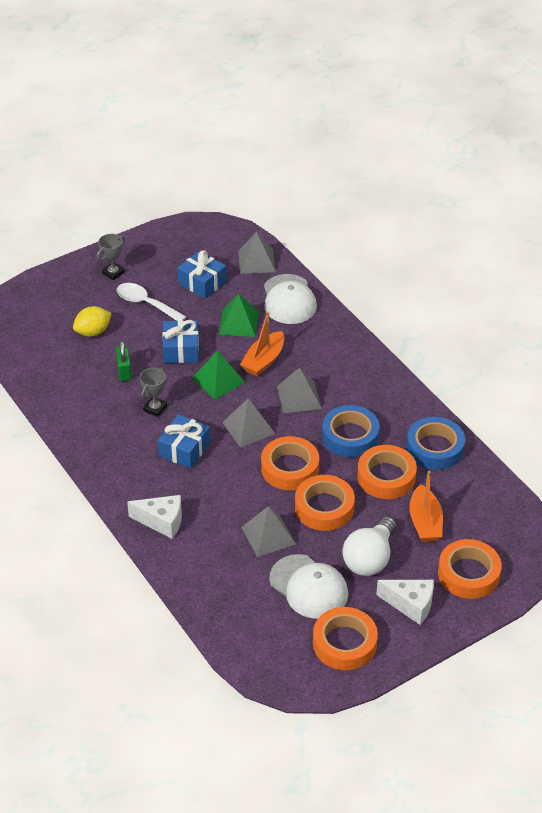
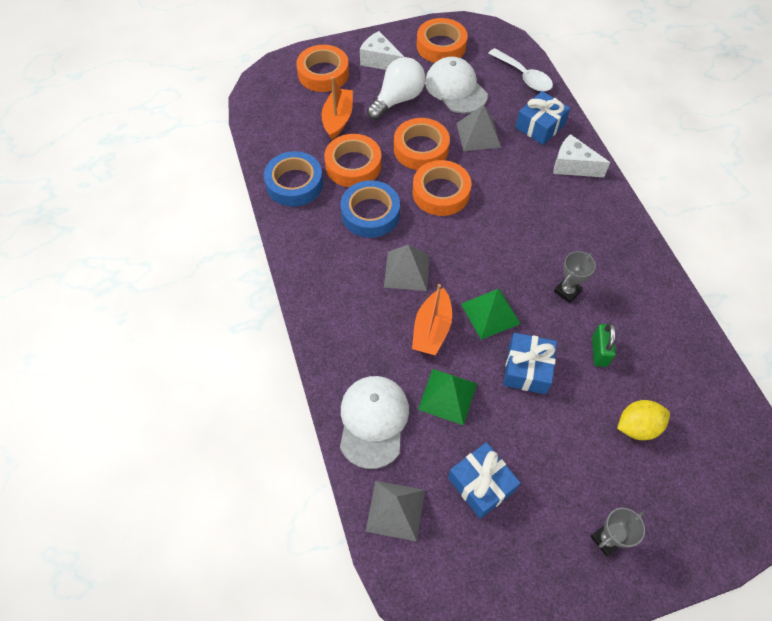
camera: 165 degrees left, 15 degrees up
white spoon [117,283,186,321] -> white spoon moved to [488,48,553,91]
blue gift [158,414,210,469] -> blue gift moved to [516,91,570,145]
grey pyramid [222,398,275,448] -> none
orange boat [240,311,284,376] -> orange boat turned 150 degrees clockwise [412,284,452,355]

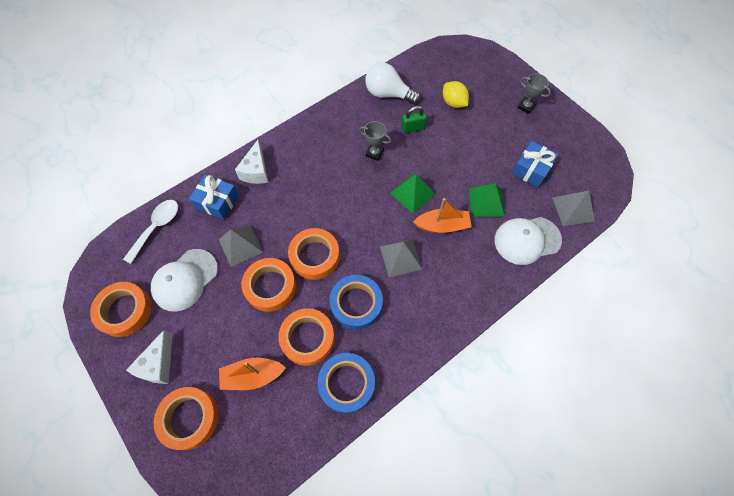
camera: 110 degrees left, 5 degrees up
white light bulb [367,57,425,120] -> white light bulb moved to [365,62,421,104]
blue gift [503,333,557,394] -> none

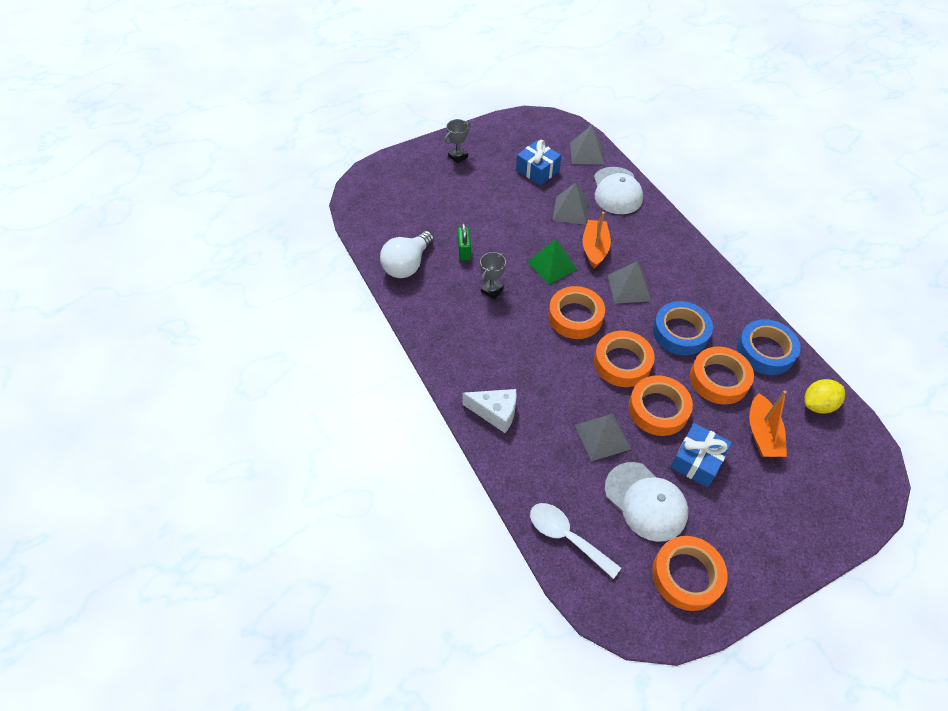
camera: 80 degrees left, 10 degrees down
white cheese [126,330,173,384] -> none
orange tape [154,387,219,450] -> orange tape moved to [548,286,605,339]
blue gift [189,174,239,220] -> blue gift moved to [670,423,732,487]
yellow lemon [443,81,469,108] -> yellow lemon moved to [804,379,845,413]
green pyramid [469,183,505,217] -> grey pyramid [552,183,590,225]

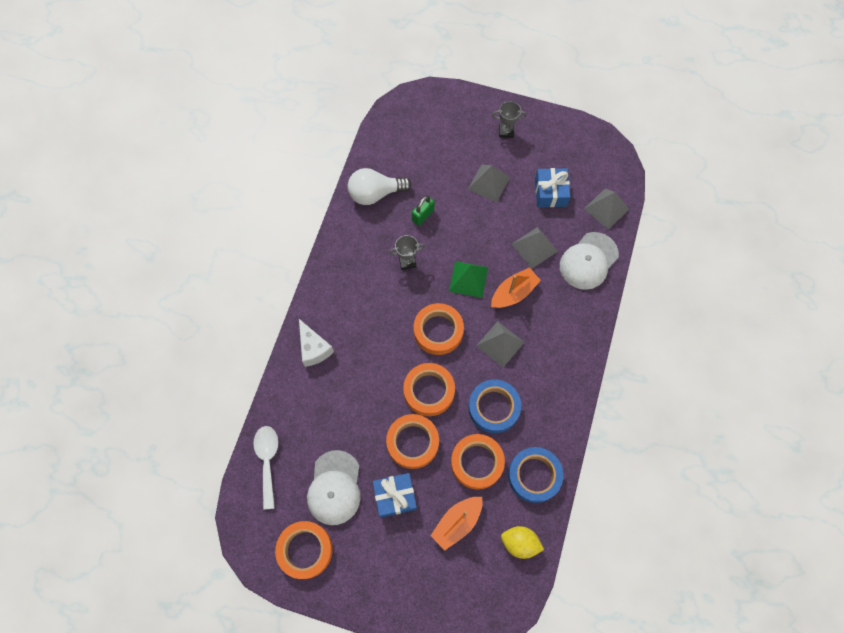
camera: 45 degrees right, 15 degrees up
grey pyramid [575,414,631,462] -> grey pyramid moved to [468,164,510,203]

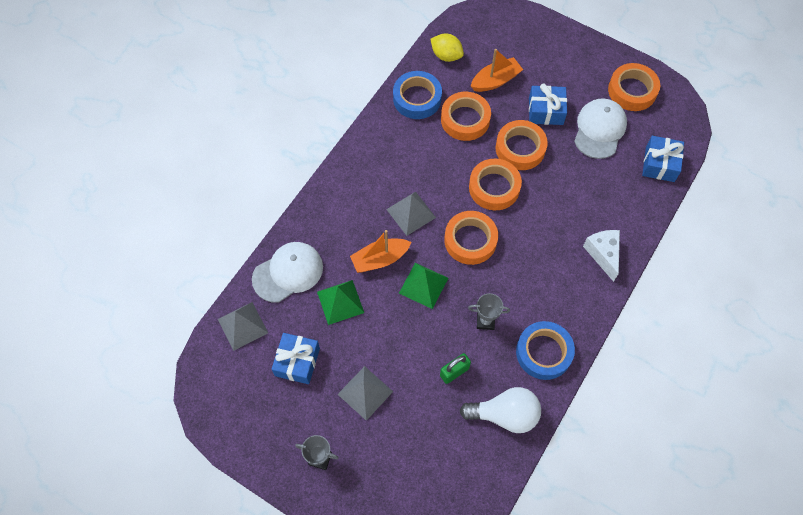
camera: 165 degrees left, 5 degrees down
white spoon [253,426,278,510] -> blue gift [642,136,684,182]
blue tape [468,379,521,433] -> blue tape moved to [516,321,575,380]
grey pyramid [512,227,558,269] -> green pyramid [317,280,364,325]

